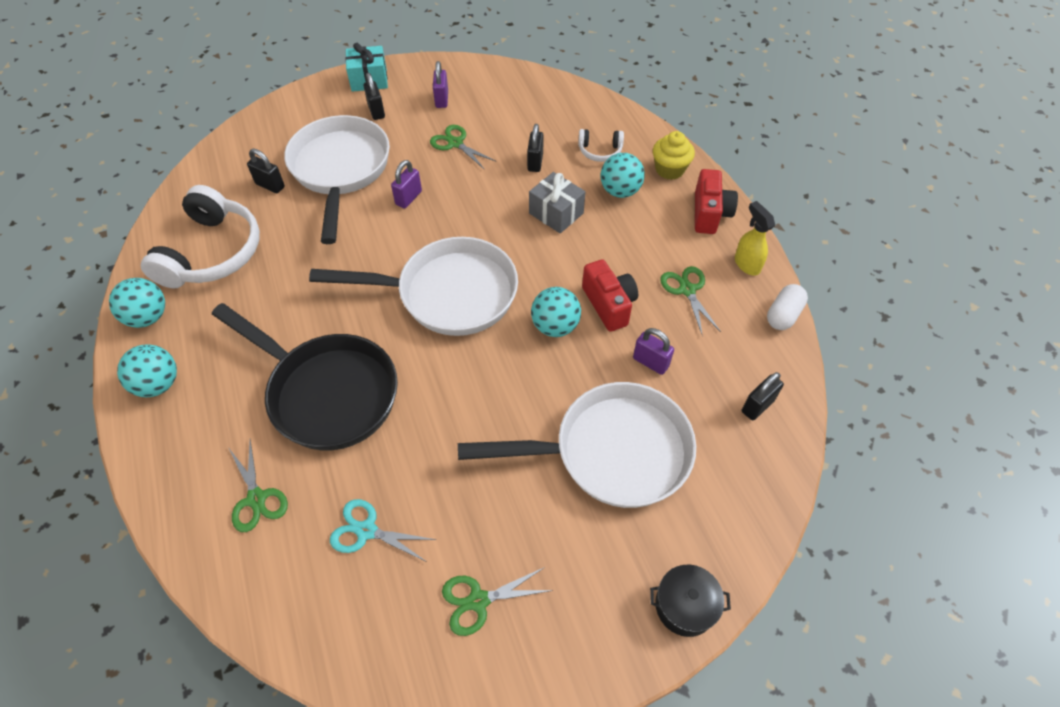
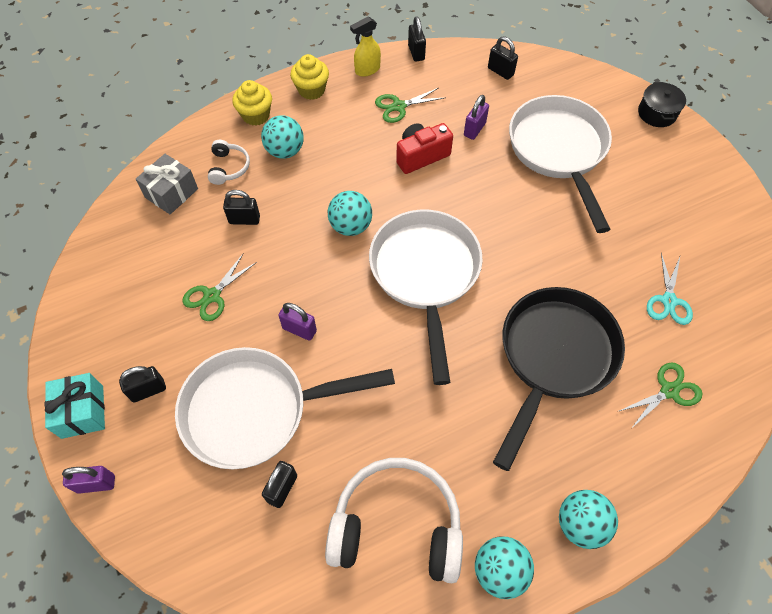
camera: 95 degrees left, 5 degrees up
purple padlock [433,61,448,108] -> purple padlock moved to [62,466,115,494]
green scissors [442,567,553,636] -> none
grey gift [529,172,585,233] -> grey gift moved to [136,154,198,214]
turquoise ball [531,287,581,337] -> turquoise ball moved to [328,191,372,236]
red camera [695,169,738,234] -> yellow cupcake [290,54,329,100]
white capsule [767,284,808,330] -> black padlock [408,16,426,62]

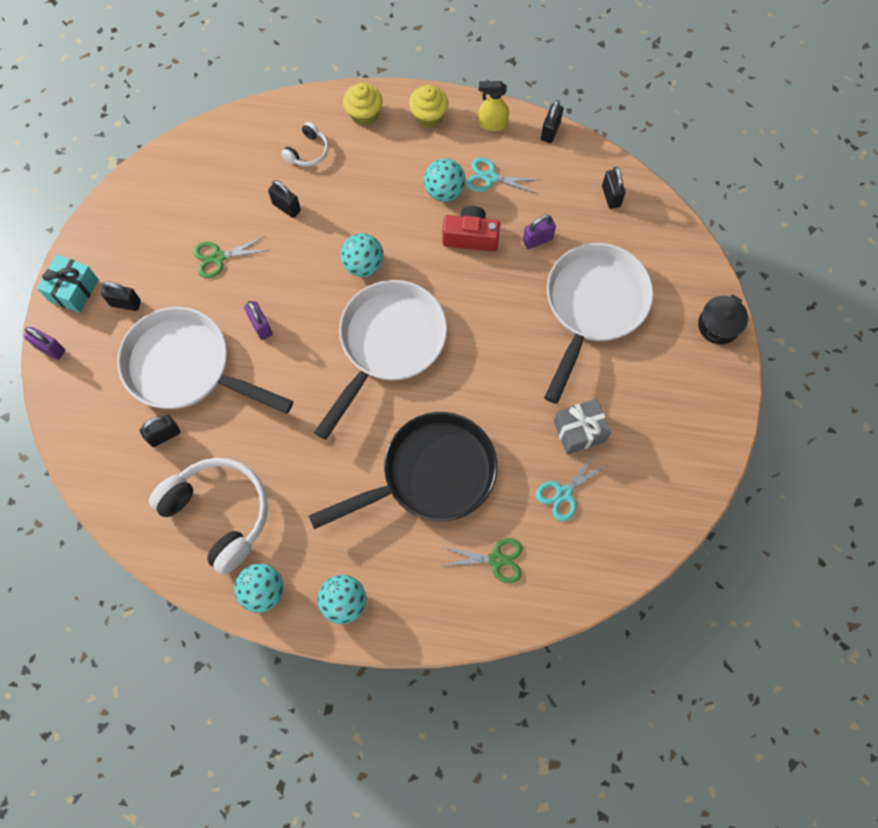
camera: 35 degrees right, 10 degrees up
grey gift [136,154,198,214] -> grey gift moved to [554,399,611,455]
turquoise ball [261,115,304,159] -> turquoise ball moved to [424,159,466,202]
green scissors [375,88,444,123] -> turquoise scissors [467,157,539,194]

